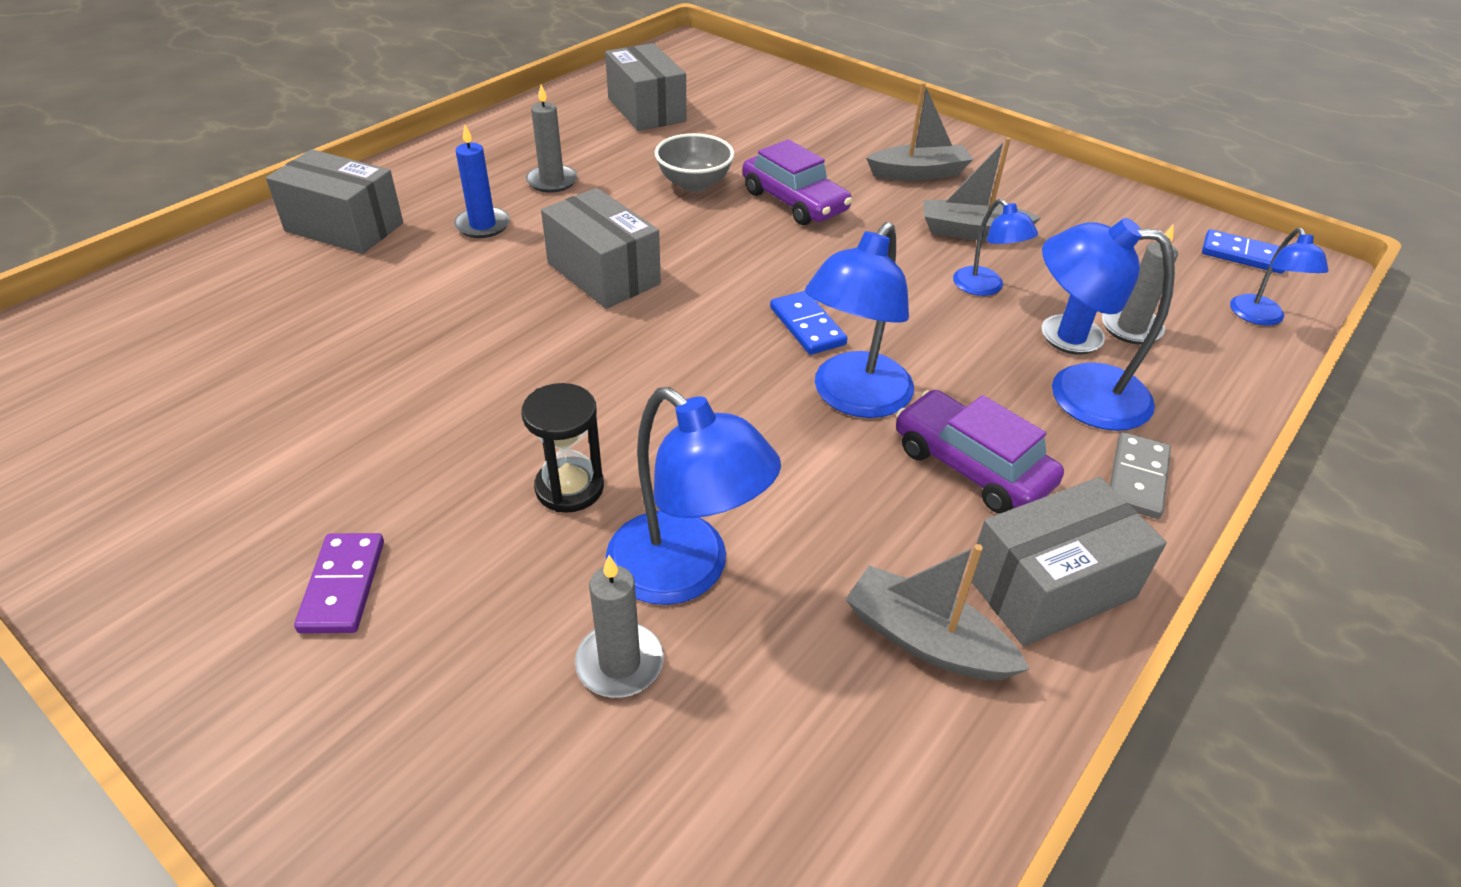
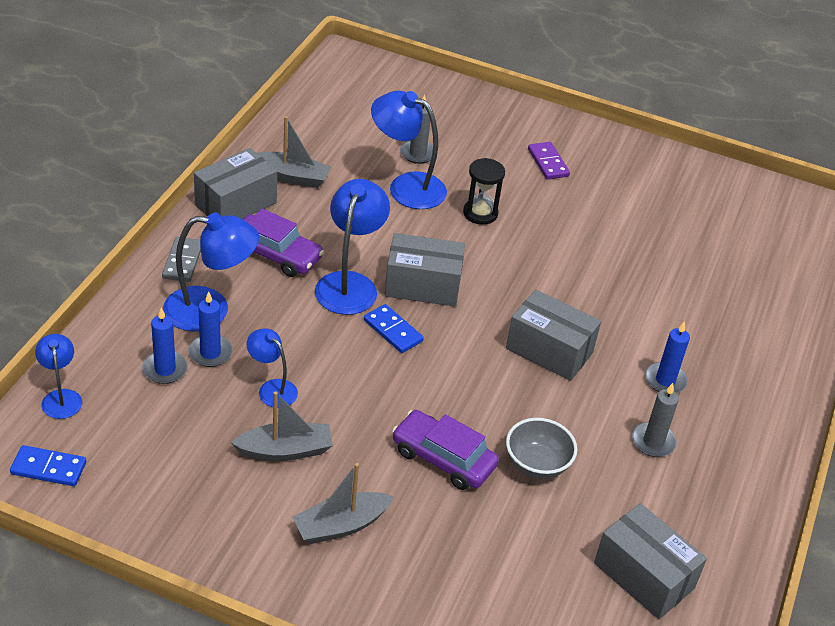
camera: 160 degrees right, 0 degrees up
grey box [266,149,403,254] -> grey box moved to [385,233,465,307]
grey candle [1102,225,1178,344] -> blue candle [142,308,188,384]

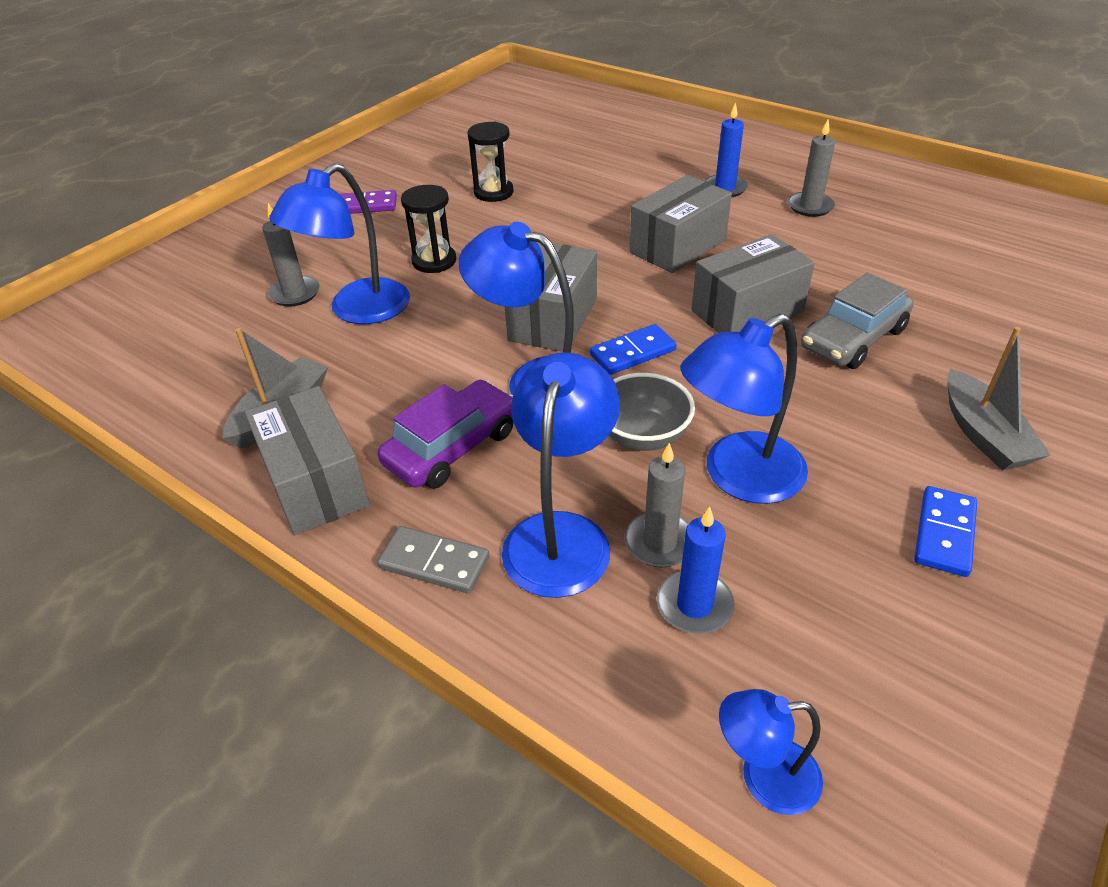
camera: 70 degrees left, 0 degrees up
blue domino [10,445,86,486] -> blue domino moved to [914,486,977,577]
blue candle [188,291,233,367] -> grey candle [624,443,689,567]
grey boat [231,391,333,461] -> none
blue lamp [247,328,298,408] -> blue lamp [680,313,808,504], size x1.75
purple car [392,410,499,490] -> grey car [801,272,914,369]
grey bowl [506,418,577,479] -> grey bowl moved to [609,373,695,451]
grey box [594,503,707,619] -> grey box moved to [691,234,815,333]
none -> black hourglass [468,122,514,202]

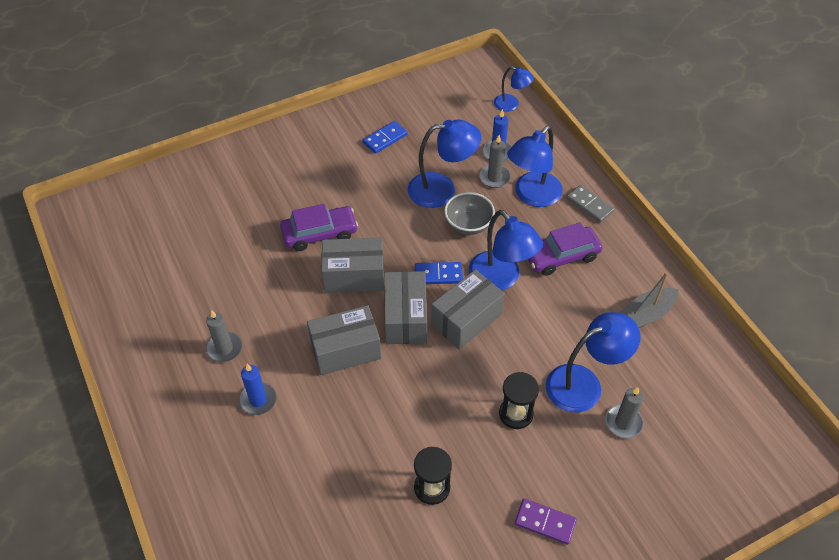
camera: 155 degrees left, 10 degrees up
grey box [245,386,370,535] -> grey box moved to [384,271,427,344]
grey car [801,272,914,369] -> purple car [280,204,358,251]
grey boat [947,327,1051,470] -> none

